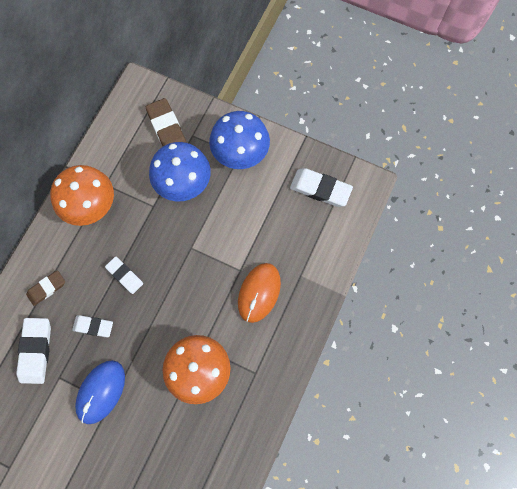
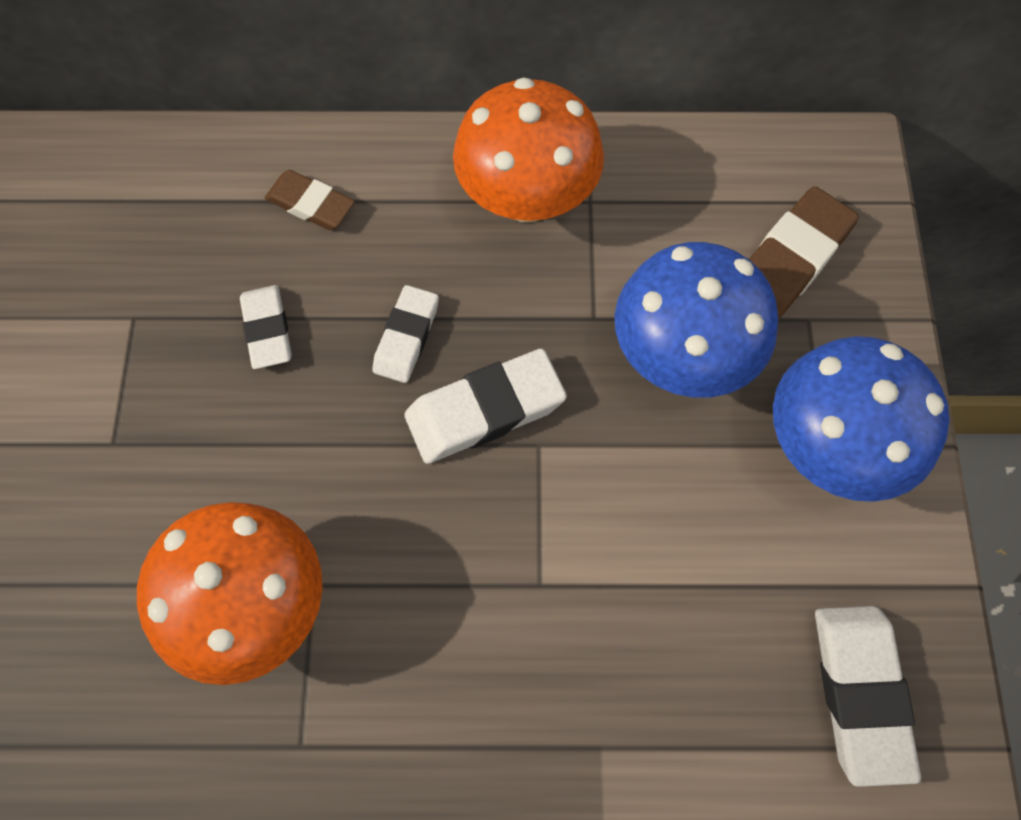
camera: 65 degrees right, 5 degrees down
white eraser [16,318,51,384] -> white eraser moved to [404,349,567,464]
blue mouse [75,360,125,424] -> none
orange mouse [238,263,281,323] -> none

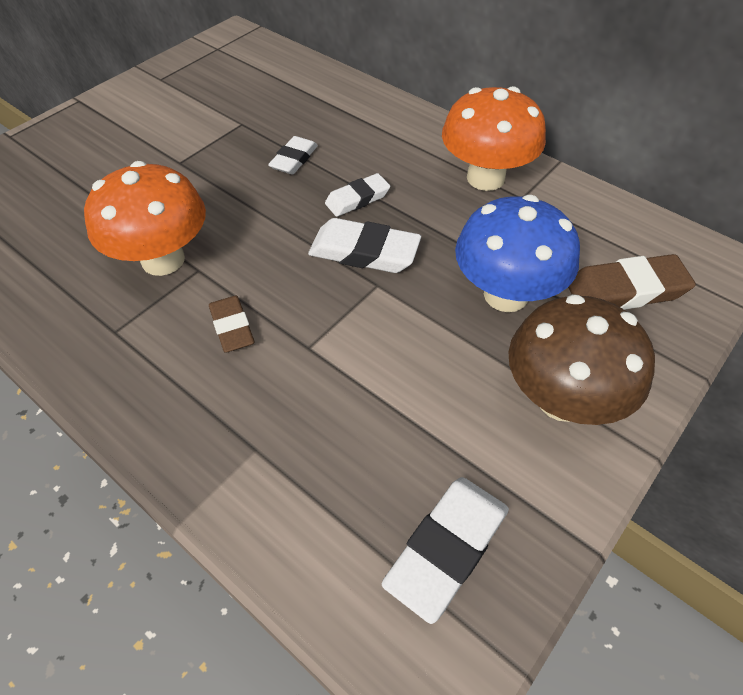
camera: 40 degrees right, 15 degrees down
brown eraser [265,170,355,230] -> brown eraser moved to [209,296,255,353]
blue mushroom [773,336,949,502] -> brown mushroom [509,294,655,425]

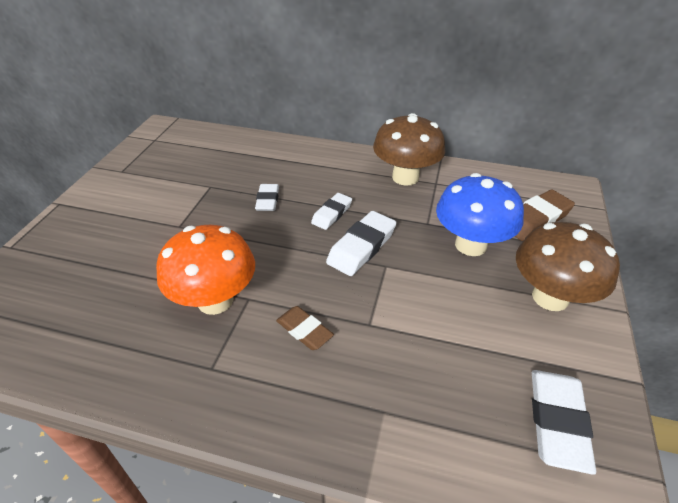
camera: 25 degrees left, 10 degrees down
white eraser [308,218,421,273] -> white eraser turned 45 degrees counterclockwise [326,211,396,276]
orange mushroom [442,86,546,191] -> brown mushroom [373,113,445,186]

